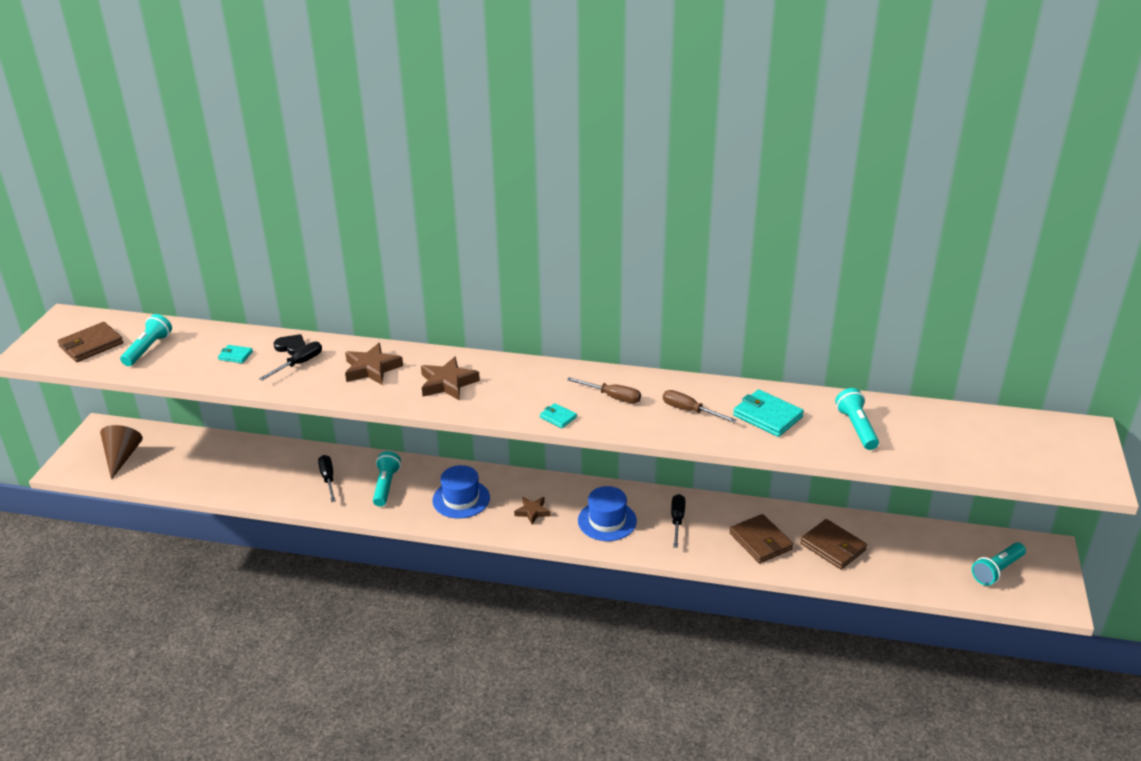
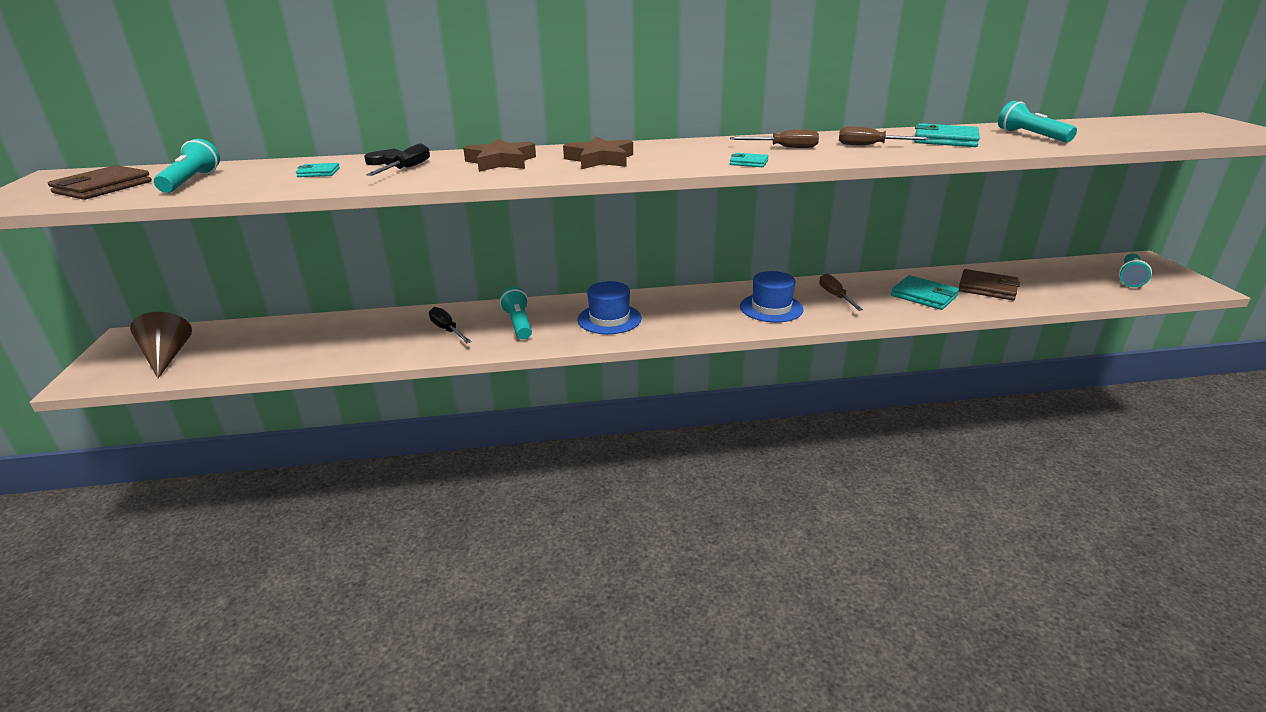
camera: 20 degrees left, 5 degrees down
brown star [514,497,551,524] -> none
black screwdriver [671,494,685,548] -> brown screwdriver [819,273,863,311]
brown wallet [730,514,793,563] -> turquoise wallet [891,275,959,310]

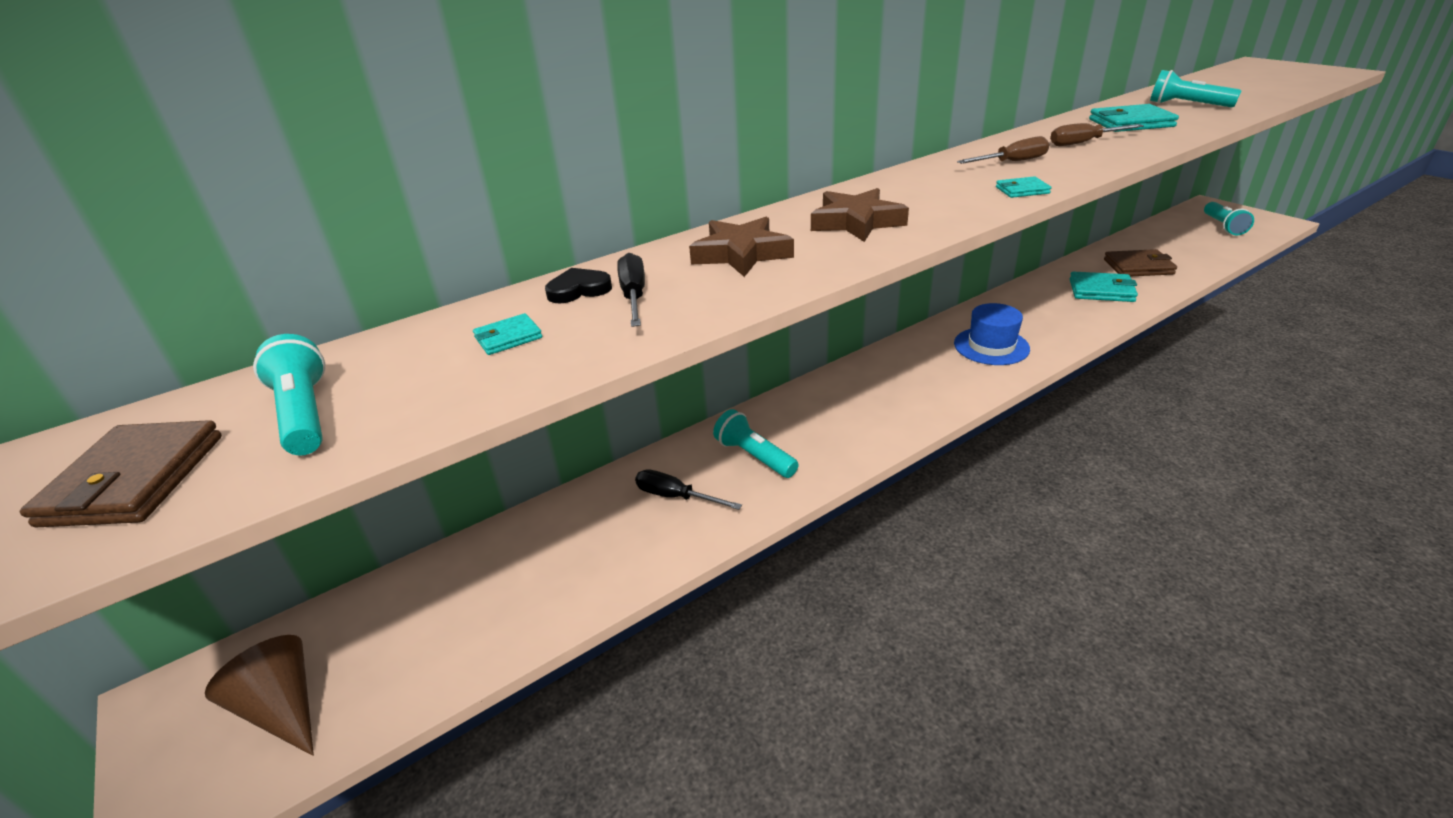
camera: 25 degrees left, 5 degrees up
blue hat [578,281,642,334] -> none
brown screwdriver [819,273,863,311] -> none

